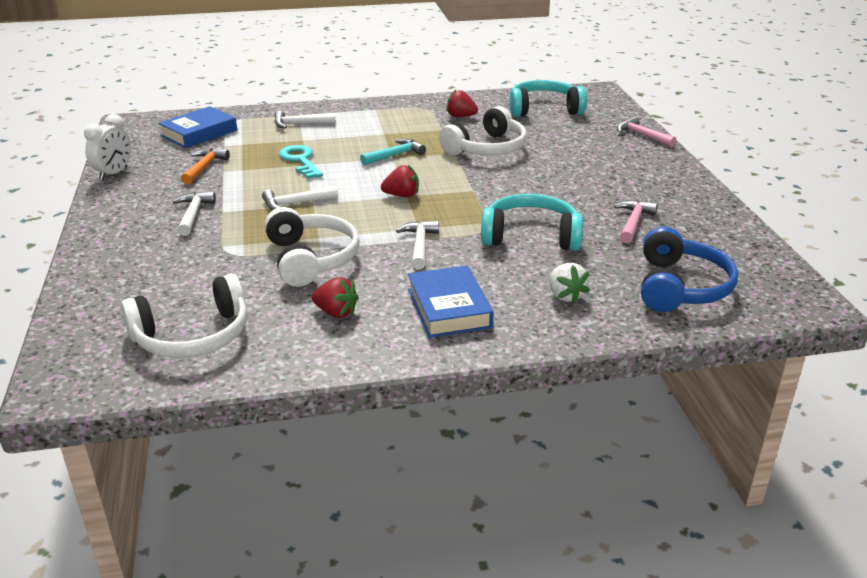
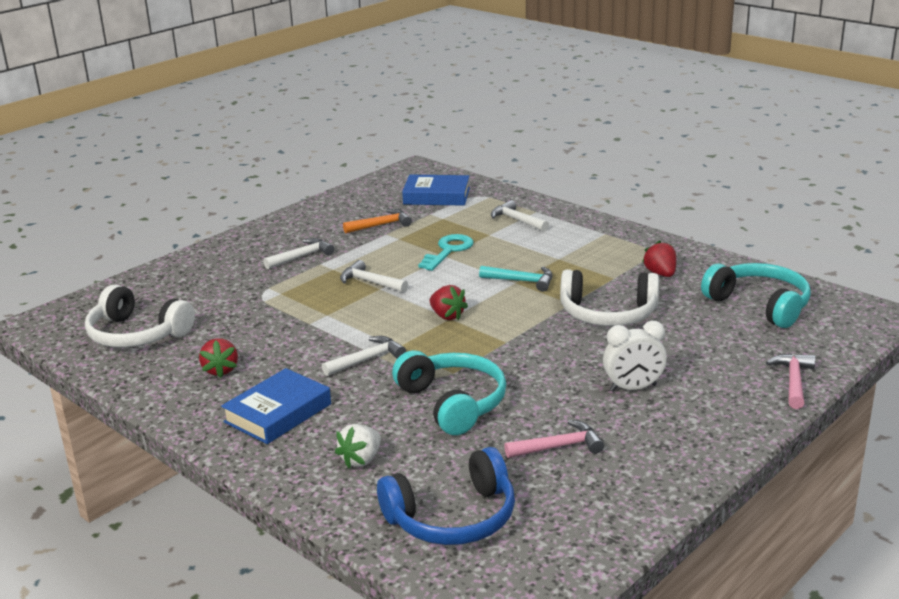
camera: 55 degrees right, 5 degrees down
white clock [84,114,131,180] -> white clock moved to [603,321,667,392]
white headphones [264,207,360,287] -> none

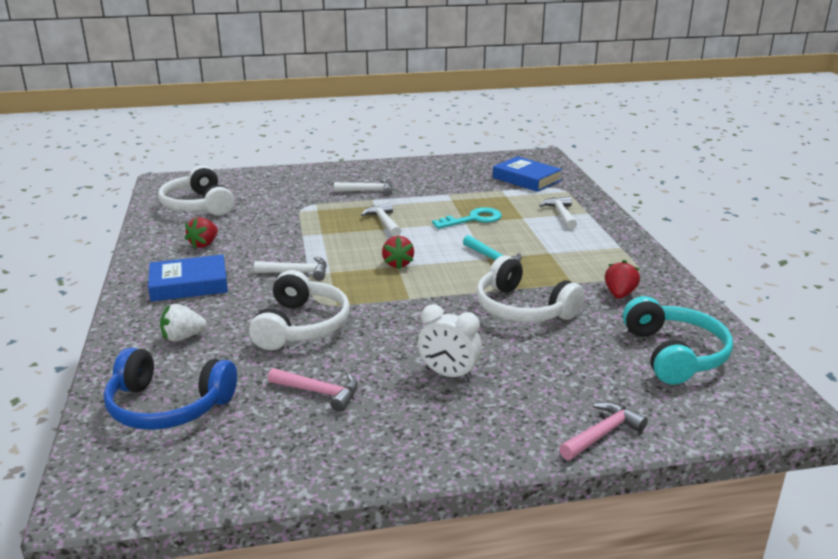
camera: 35 degrees right, 0 degrees up
orange hammer [343,209,412,233] -> none
turquoise headphones [392,350,506,435] -> white headphones [249,270,350,350]

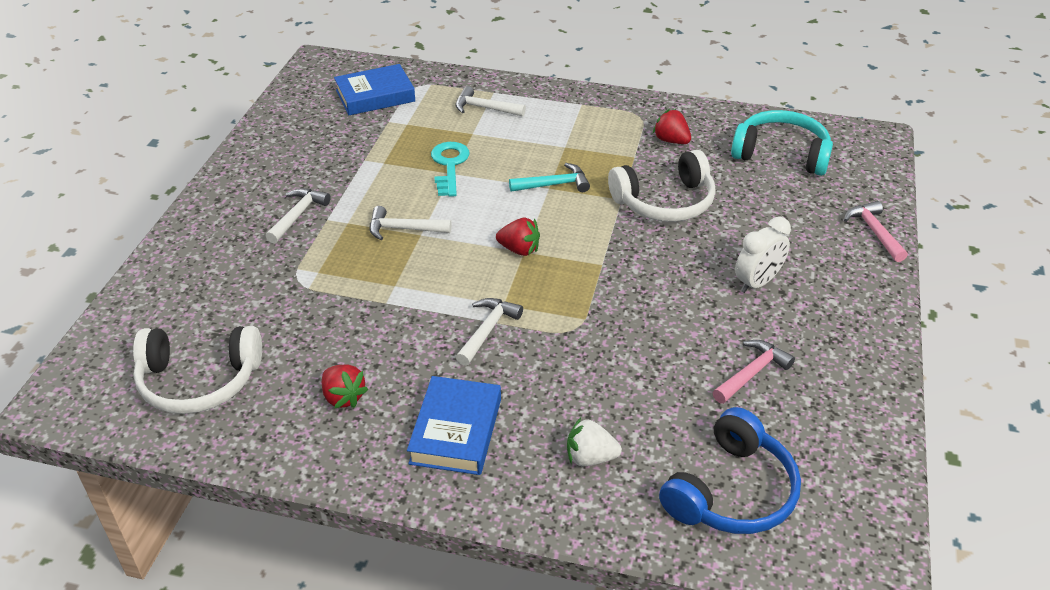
camera: 65 degrees left, 15 degrees up
white strawberry [160,304,207,342] -> white strawberry turned 90 degrees clockwise [567,418,622,466]
white headphones [249,270,350,350] -> none

